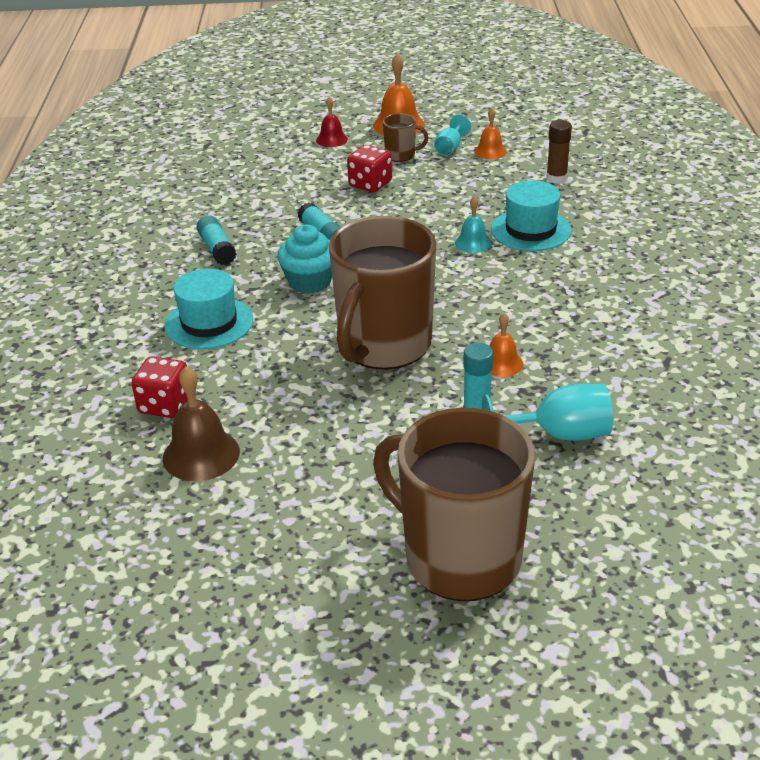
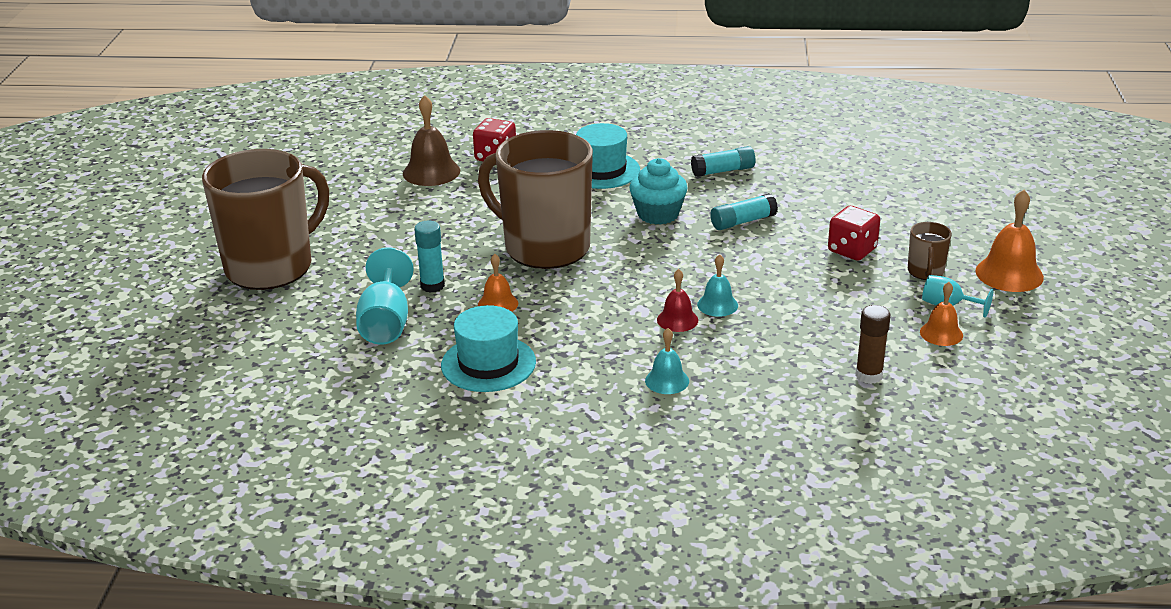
camera: 95 degrees right, 5 degrees down
red bell [316,97,348,147] -> red bell moved to [657,269,698,332]
turquoise hat [491,180,571,251] -> turquoise hat moved to [441,305,536,392]
none -> turquoise bell [645,328,689,394]

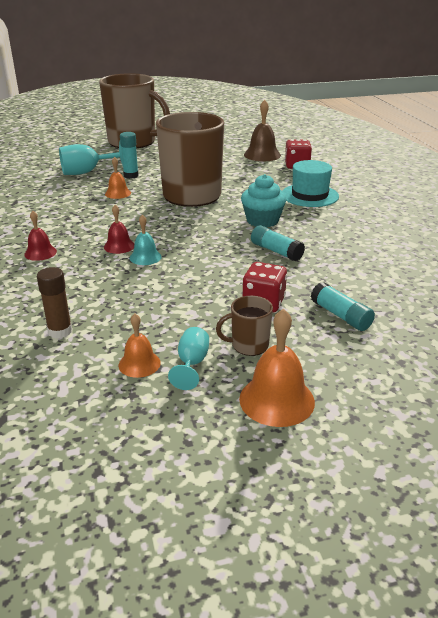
camera: 70 degrees right, 0 degrees up
turquoise hat [441,305,536,392] -> none
turquoise bell [645,328,689,394] -> red bell [24,211,57,261]
turquoise glue stick [691,146,756,177] -> turquoise glue stick moved to [311,282,375,331]

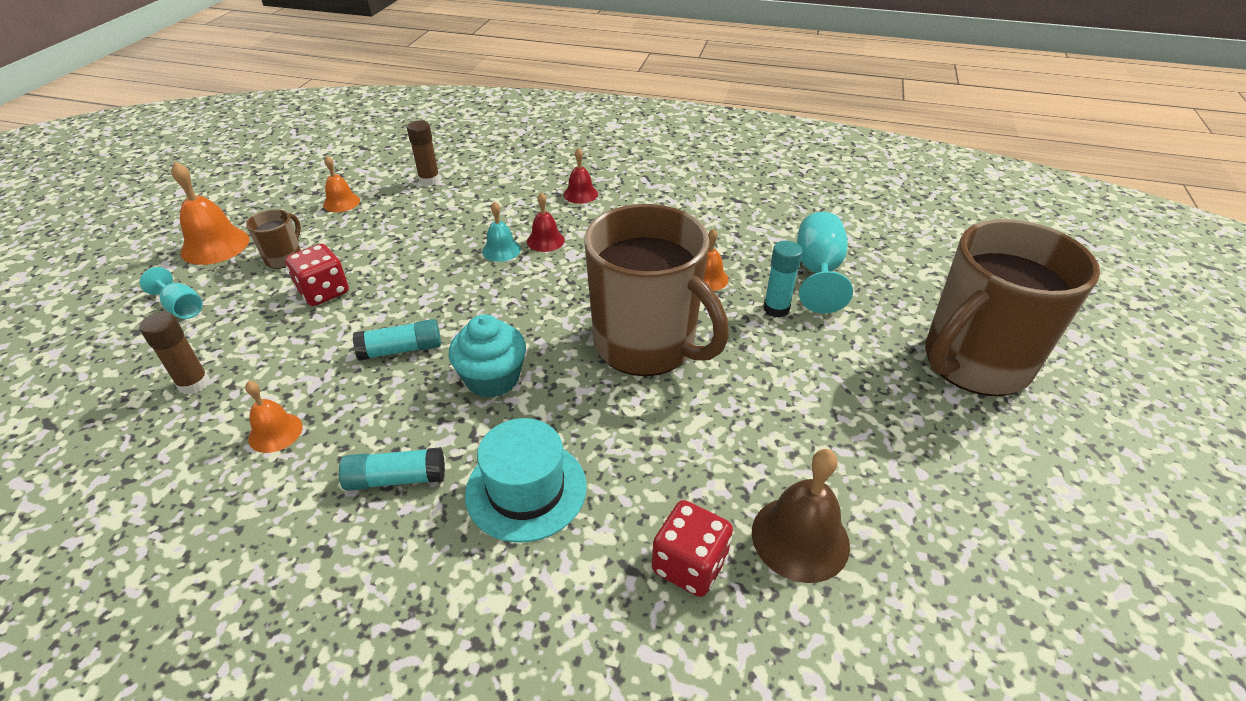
camera: 120 degrees right, 10 degrees up
turquoise goblet [168,327,209,390] -> turquoise goblet moved to [140,267,203,319]
turquoise glue stick [311,282,375,331] -> turquoise glue stick moved to [339,447,445,491]
none -> brown glue stick [139,312,210,395]
none -> orange bell [245,381,303,453]

